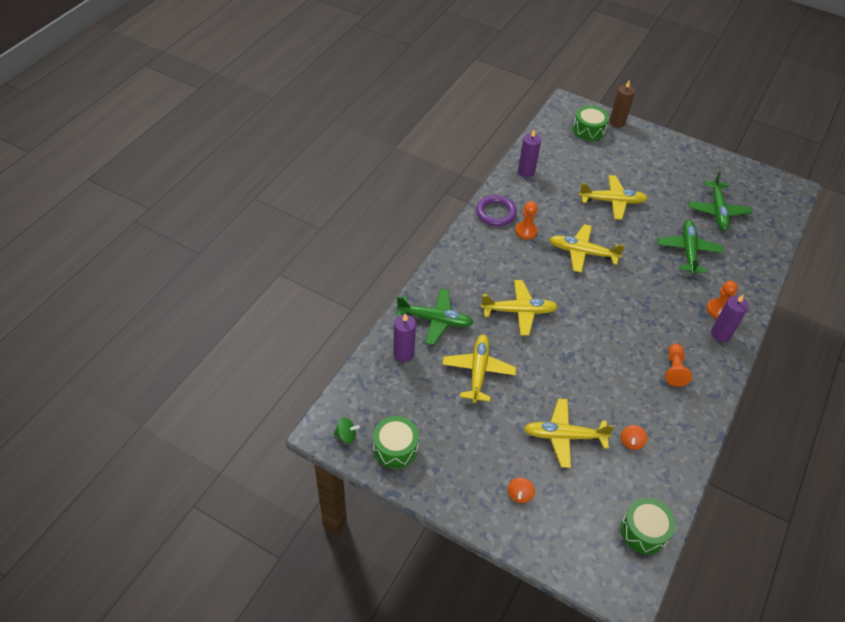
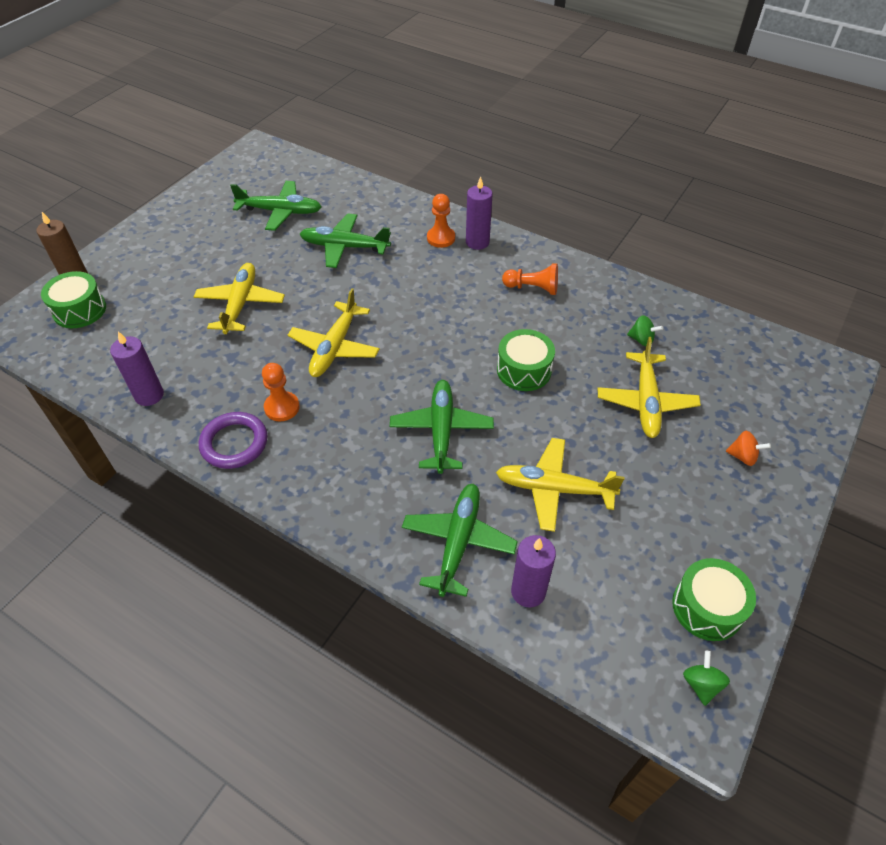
camera: 85 degrees left, 0 degrees up
yellow plane [481,280,558,335] -> green plane [390,380,494,474]
orange spinning top [621,425,647,450] -> green spinning top [627,316,663,346]
green drum [621,498,676,554] -> green drum moved to [497,329,555,391]

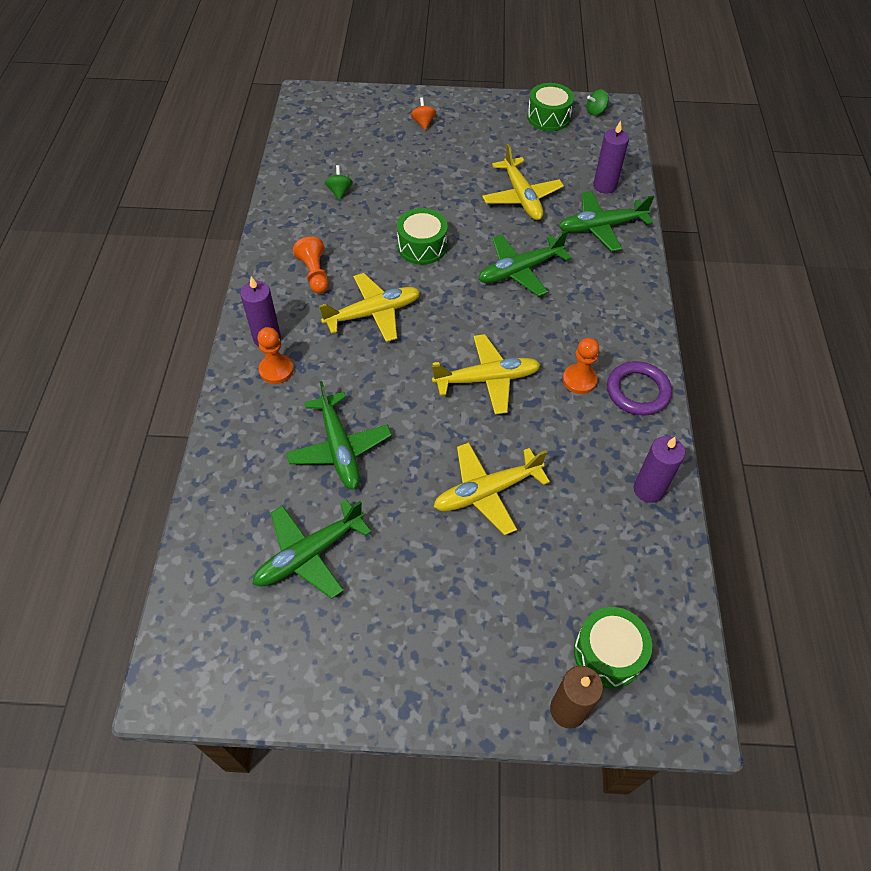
camera: 120 degrees left, 5 degrees up
green plane [230,181,322,231] -> green plane turned 105 degrees counterclockwise [253,499,371,599]
yellow plane [598,337,701,438] -> yellow plane moved to [319,273,420,342]

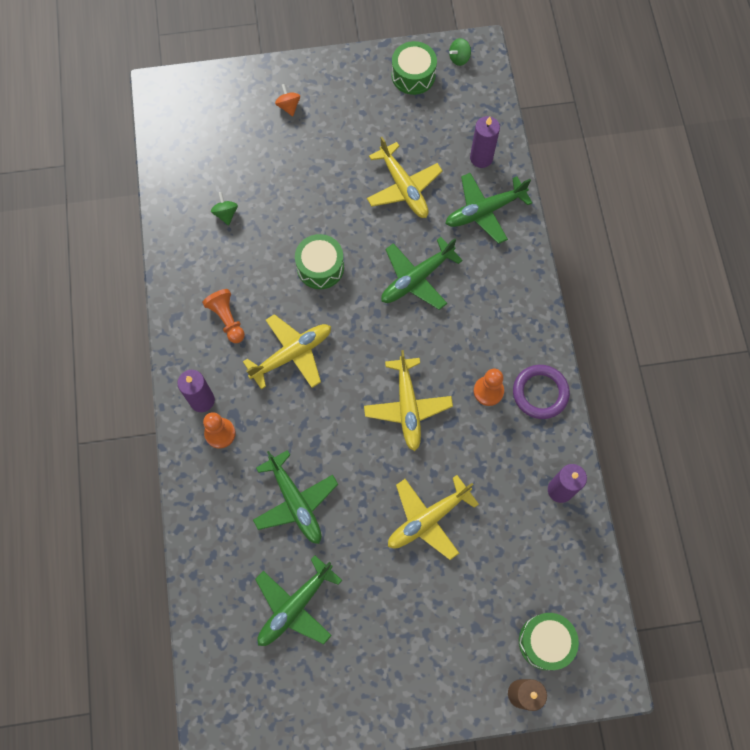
camera: 10 degrees left, 15 degrees up
yellow plane [432,334,541,415] -> yellow plane turned 105 degrees clockwise [364,350,453,451]

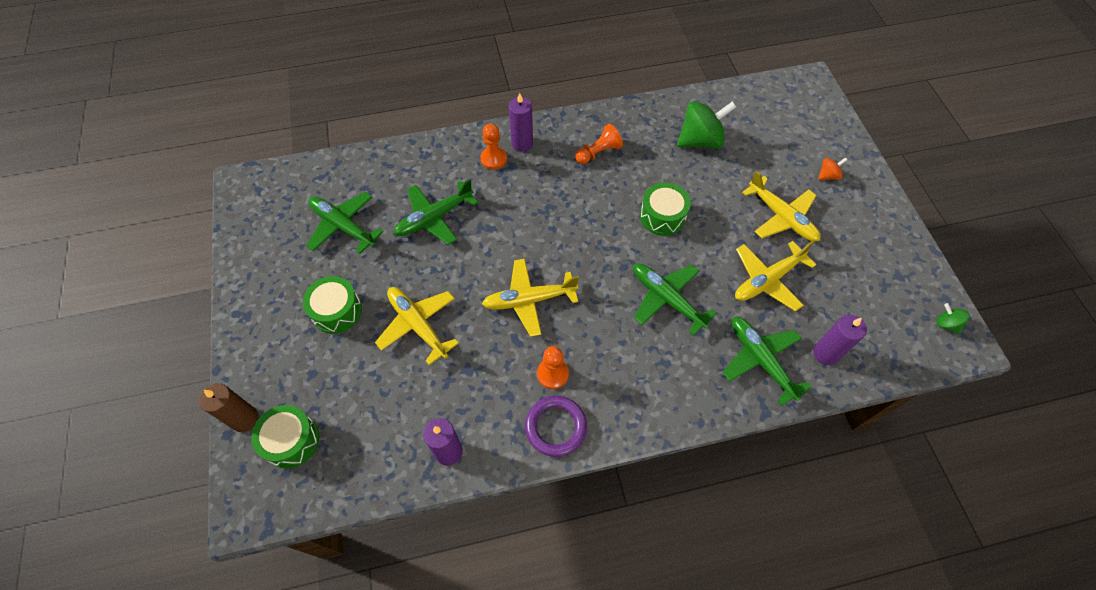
camera: 85 degrees right, 10 degrees down
green spinning top [211,192,238,225] -> green spinning top [677,101,736,149], size x2.14
yellow plane [243,314,331,389] -> yellow plane moved to [742,171,821,242]
green drum [392,41,437,95] -> green drum moved to [303,276,362,334]

